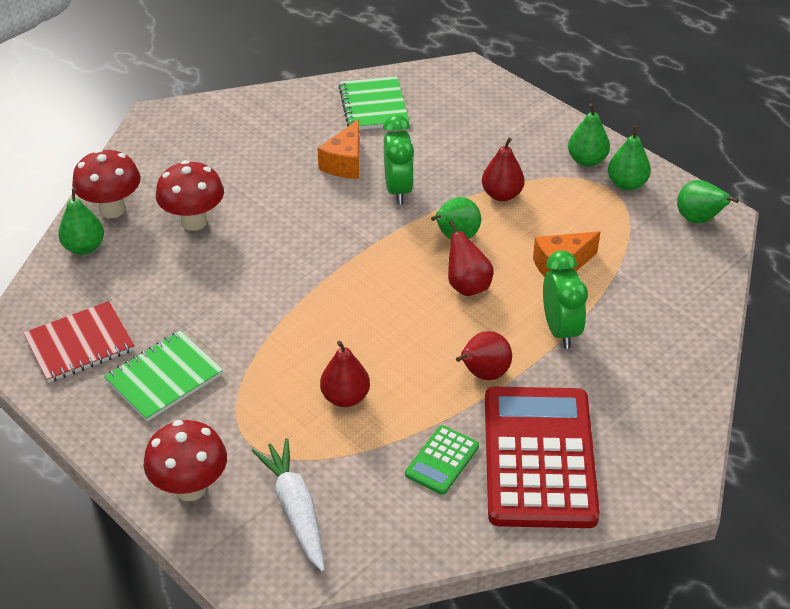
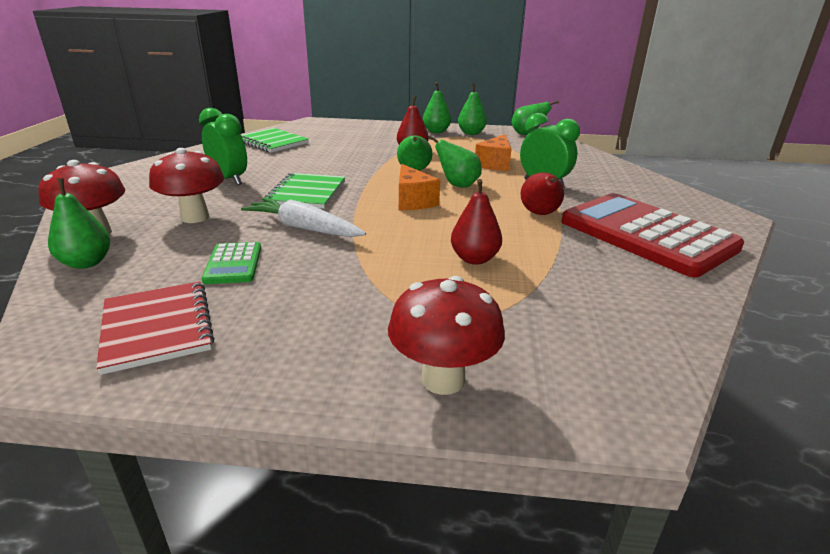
camera: 40 degrees left, 15 degrees down
red notebook [23,301,135,383] -> red notebook turned 45 degrees counterclockwise [96,281,214,375]
green notebook [104,331,223,422] -> green notebook moved to [265,173,345,209]
white carrot [252,438,325,572] -> white carrot moved to [241,198,366,237]
orange cheese [317,119,359,179] -> orange cheese moved to [399,164,440,210]
green clock [383,115,414,204] -> green clock moved to [199,108,247,185]
green calculator [405,425,479,495] -> green calculator moved to [202,242,261,284]
red pear [448,220,494,296] -> green pear [428,135,482,188]

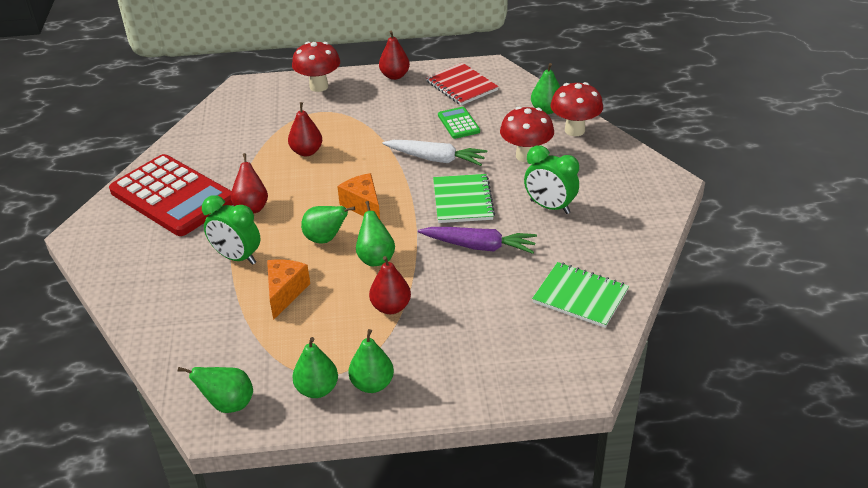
camera: 170 degrees right, 10 degrees up
none -> red pear [379,30,410,80]
none -> purple carrot [418,227,537,254]

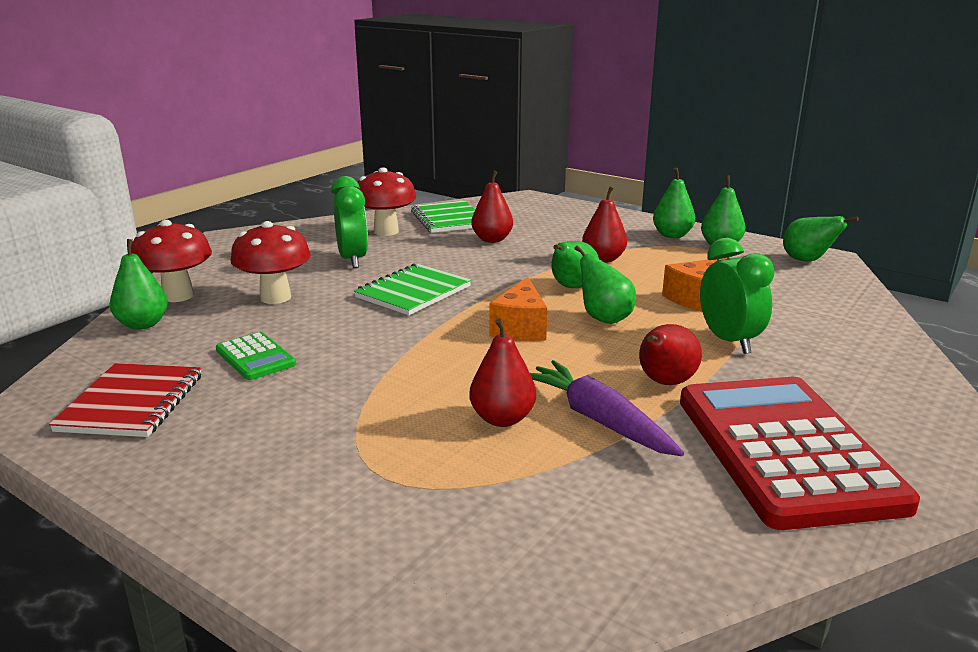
camera: 140 degrees left, 15 degrees down
red mushroom [292,42,340,92] -> red mushroom moved to [358,167,416,236]
red pear [379,30,410,80] -> red pear moved to [471,171,513,243]
white carrot [382,140,487,166] -> none
purple carrot [418,227,537,254] -> purple carrot moved to [530,360,684,456]
green calculator [438,107,480,139] -> green calculator turned 60 degrees counterclockwise [216,332,296,380]

